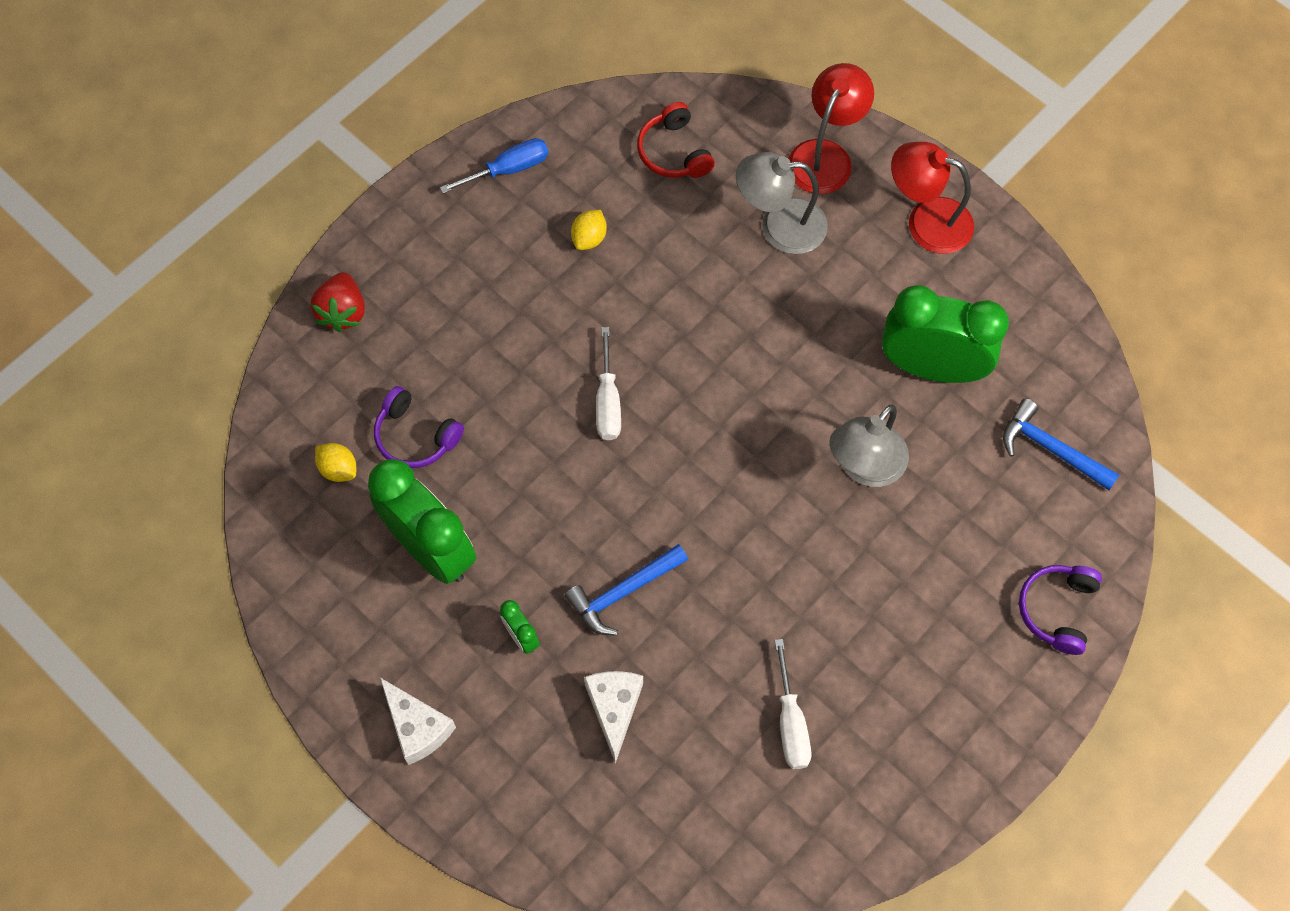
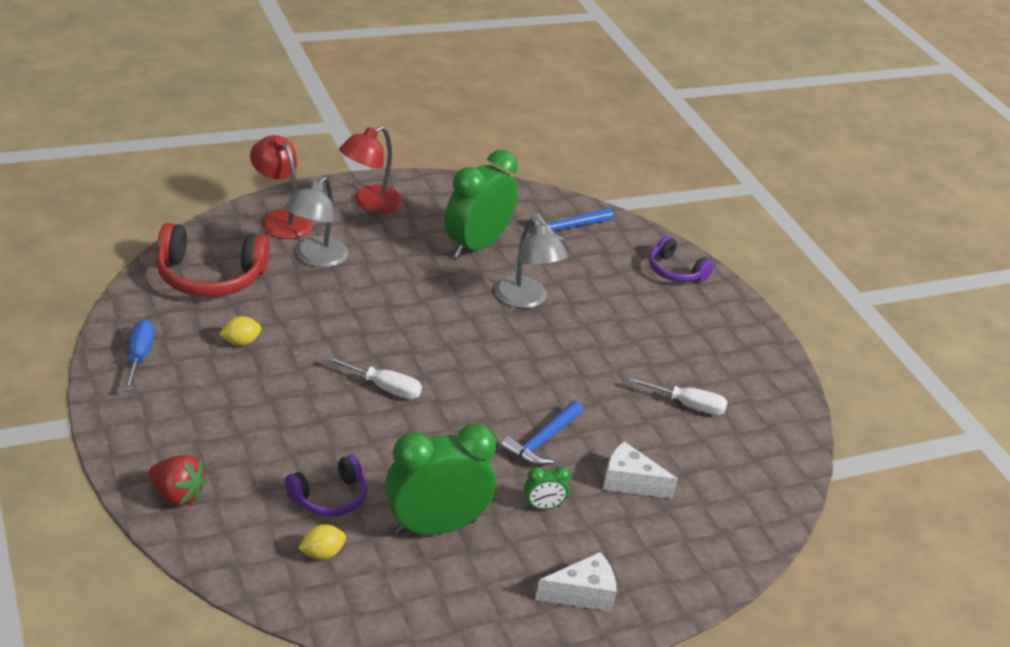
camera: 70 degrees left, 30 degrees down
blue hammer [565,544,688,636] -> blue hammer turned 45 degrees clockwise [500,401,583,466]
yellow lemon [571,210,607,250] -> yellow lemon turned 75 degrees counterclockwise [219,316,261,346]
red headphones [637,102,715,178] -> red headphones [156,223,270,297], size x1.68

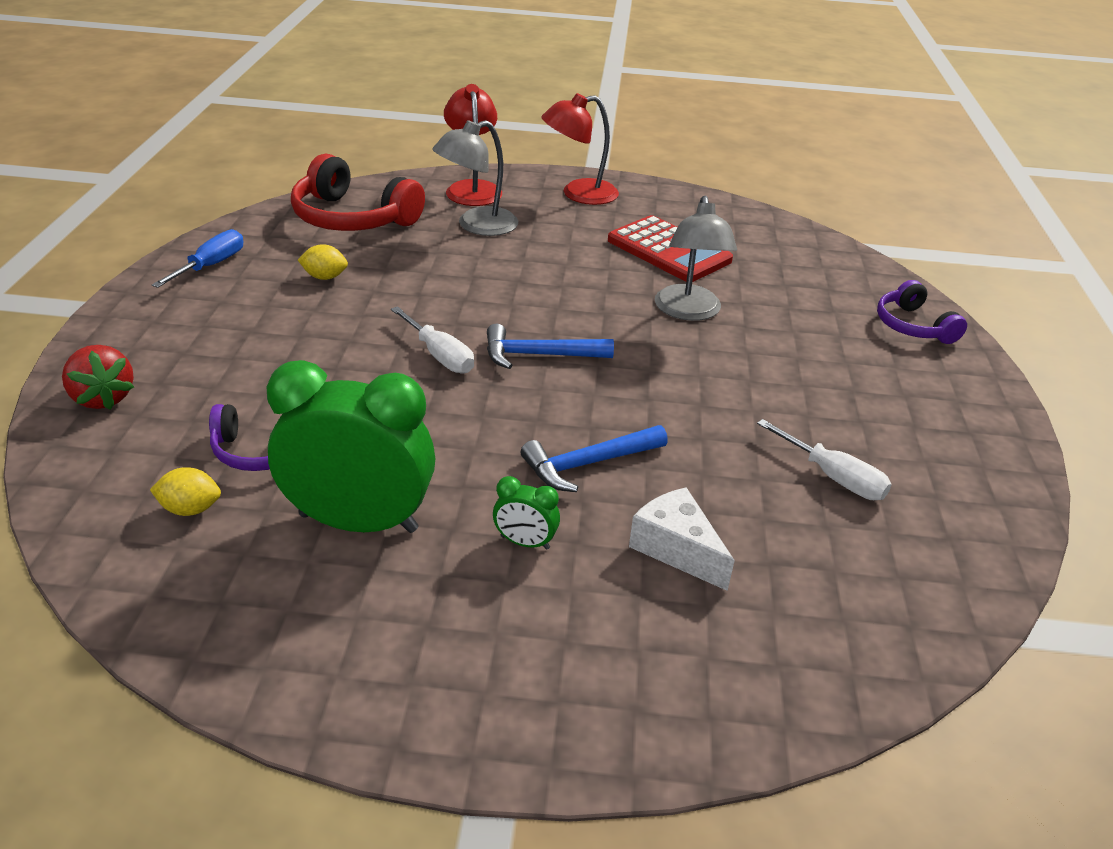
camera: 30 degrees right, 0 degrees up
green clock [444,150,518,258] -> red calculator [608,215,733,282]
blue hammer [530,208,613,242] -> blue hammer moved to [487,324,614,369]
white cheese [535,552,617,612] -> none

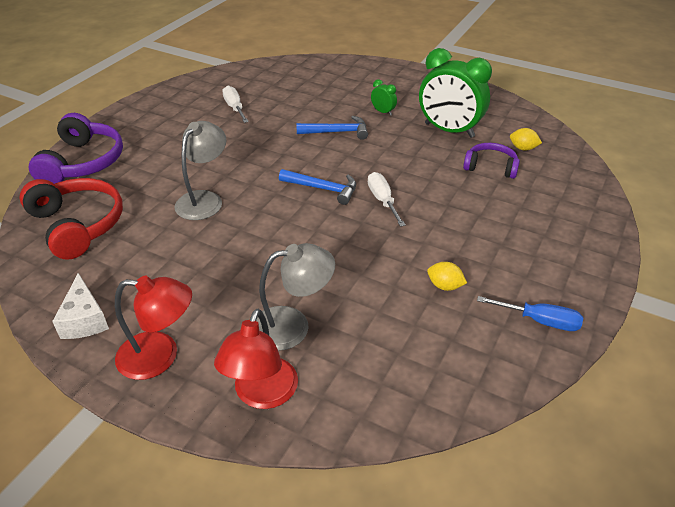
camera: 155 degrees left, 5 degrees up
red strawberry [62,345,134,410] -> none
blue screwdriver [152,229,243,288] -> blue screwdriver turned 120 degrees counterclockwise [477,296,583,331]
red headphones [291,154,425,231] -> red headphones moved to [19,178,123,260]
red calculator [608,215,733,282] -> none
white cheese [629,487,735,591] -> white cheese moved to [52,273,109,339]
purple headphones [877,280,967,344] -> purple headphones [29,113,123,184], size x1.68

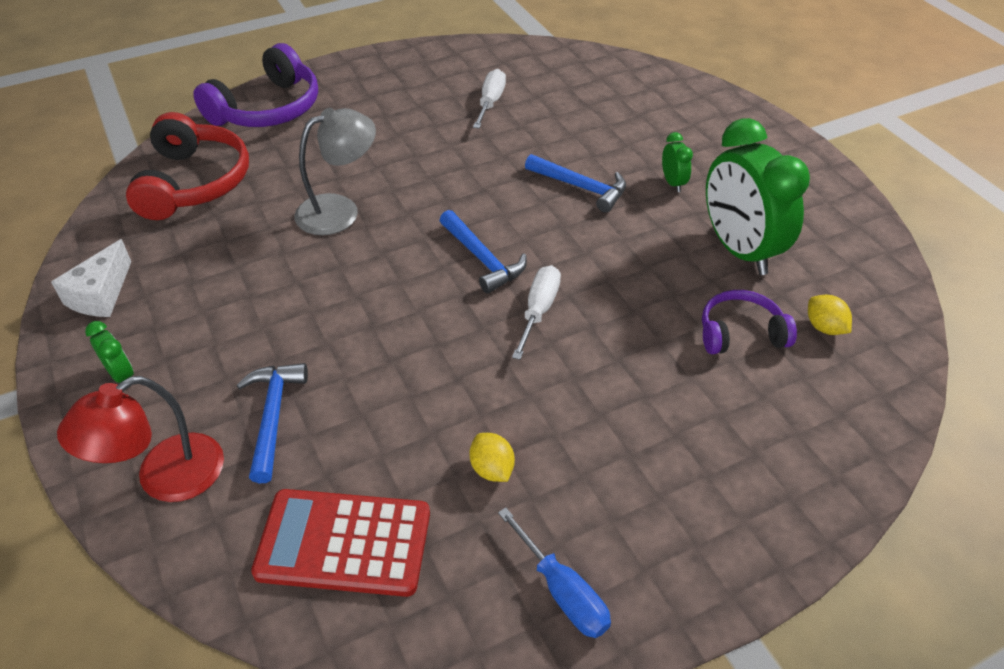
camera: 35 degrees right, 5 degrees up
red lamp [115,275,192,380] -> green clock [85,321,134,383]
grey lamp [256,243,335,351] -> blue hammer [236,363,308,483]
purple headphones [463,143,520,179] -> purple headphones turned 60 degrees counterclockwise [702,290,797,354]
none -> red calculator [251,489,430,597]

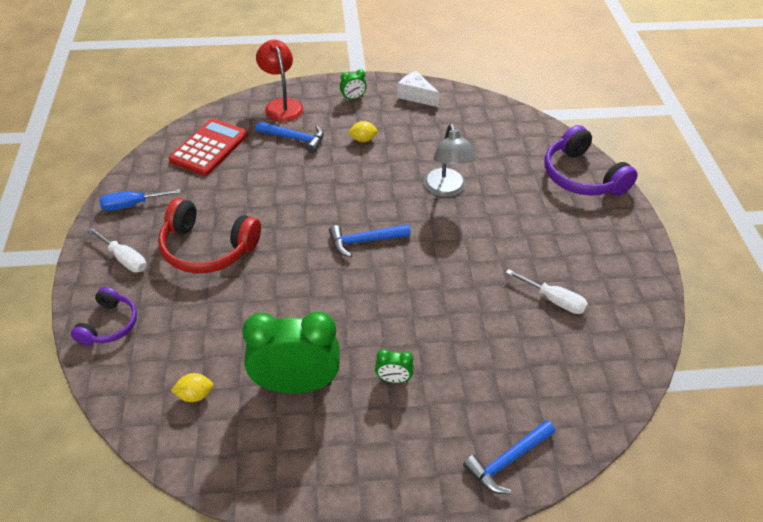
camera: 110 degrees right, 0 degrees up
red headphones [126,112,249,220] -> red headphones moved to [158,198,261,274]
yellow lemon [470,433,515,482] -> yellow lemon moved to [348,121,378,142]
white screwdriver [512,265,561,360] -> white screwdriver moved to [88,227,147,272]
blue hammer [525,154,626,213] -> blue hammer moved to [463,420,555,494]
purple headphones [702,290,797,354] -> purple headphones moved to [71,287,137,346]

